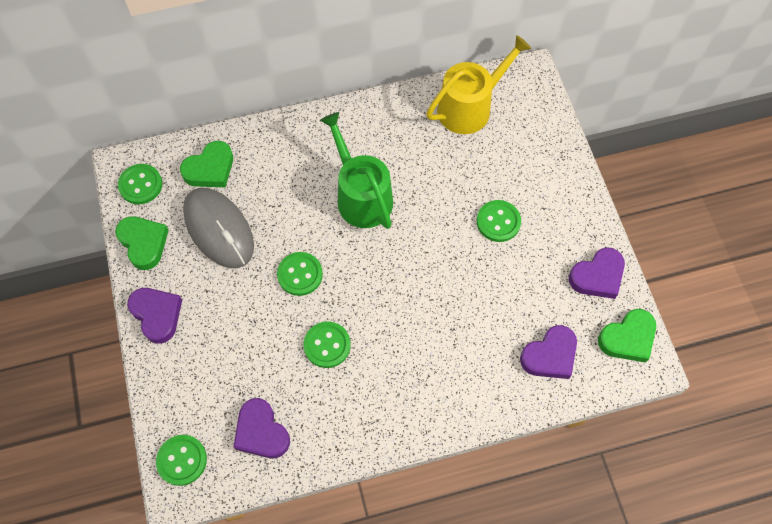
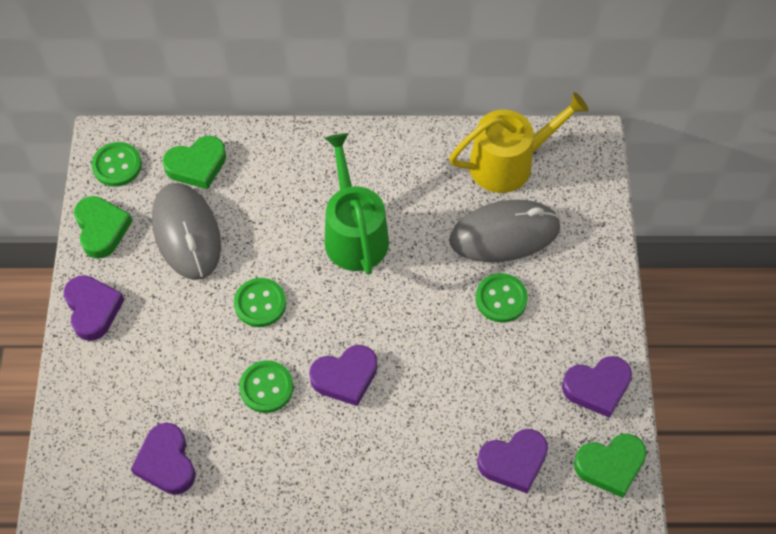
camera: 15 degrees right, 5 degrees down
green button [156,435,207,486] -> none
none -> purple heart [309,345,377,406]
none -> grey mouse [450,200,561,262]

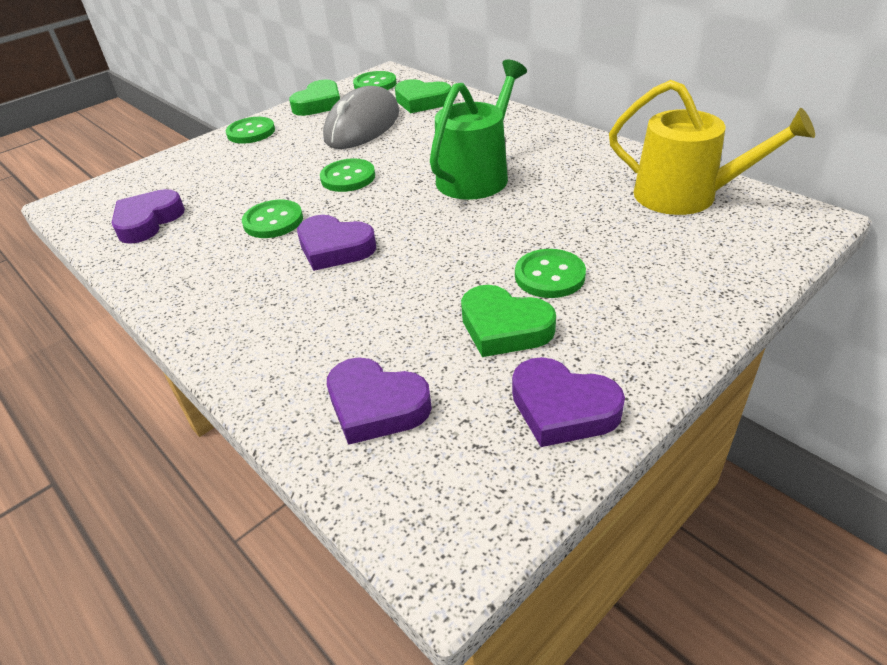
camera: 50 degrees right, 20 degrees down
purple heart [64,275,125,341] -> green button [226,117,275,143]
grey mouse [450,200,561,262] -> none
green heart [574,434,647,498] -> green heart moved to [461,285,556,357]

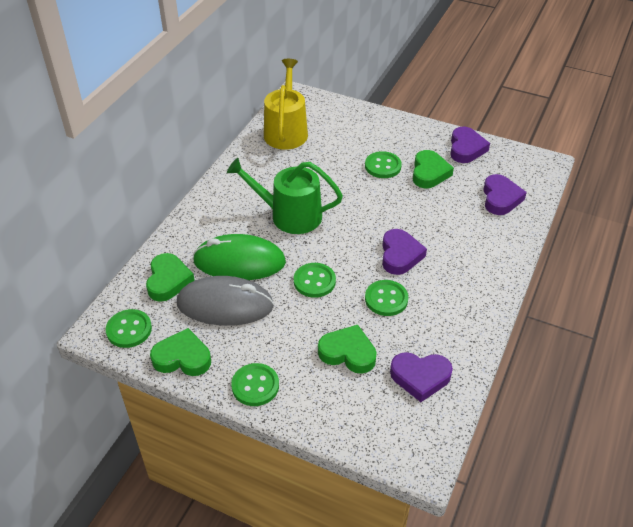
camera: 115 degrees left, 5 degrees up
none -> green mouse [193,234,286,280]
none -> green heart [318,325,377,374]

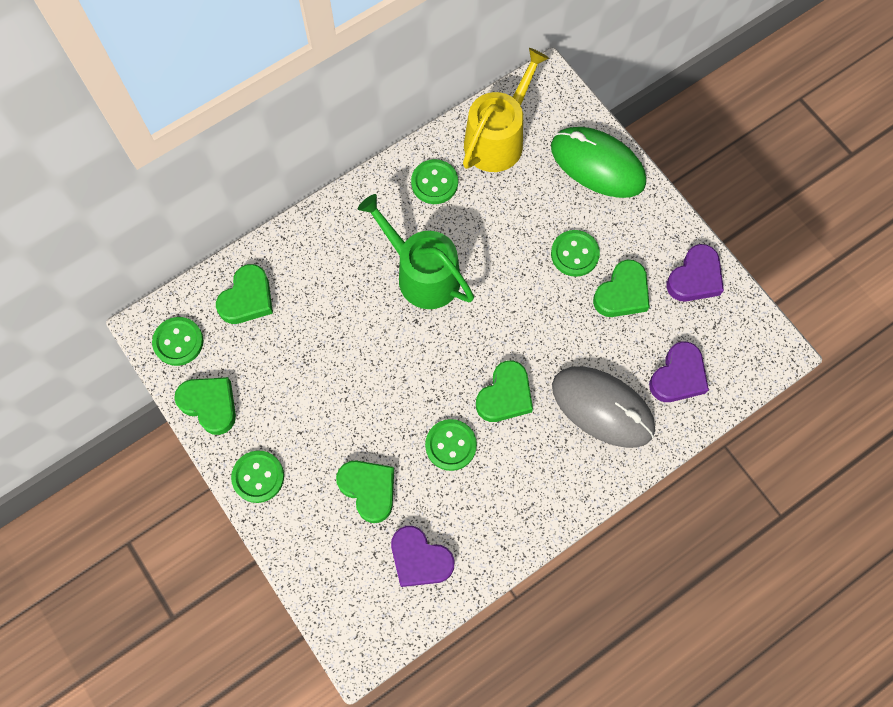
camera: 30 degrees right, 25 degrees up
grey mouse [177,276,274,326] -> grey mouse moved to [552,366,655,448]
green mouse [193,234,286,280] -> green mouse moved to [551,127,646,198]
green button [294,263,336,298] -> green button moved to [411,159,458,204]
purple heart [382,229,427,275] -> green heart [476,360,533,422]

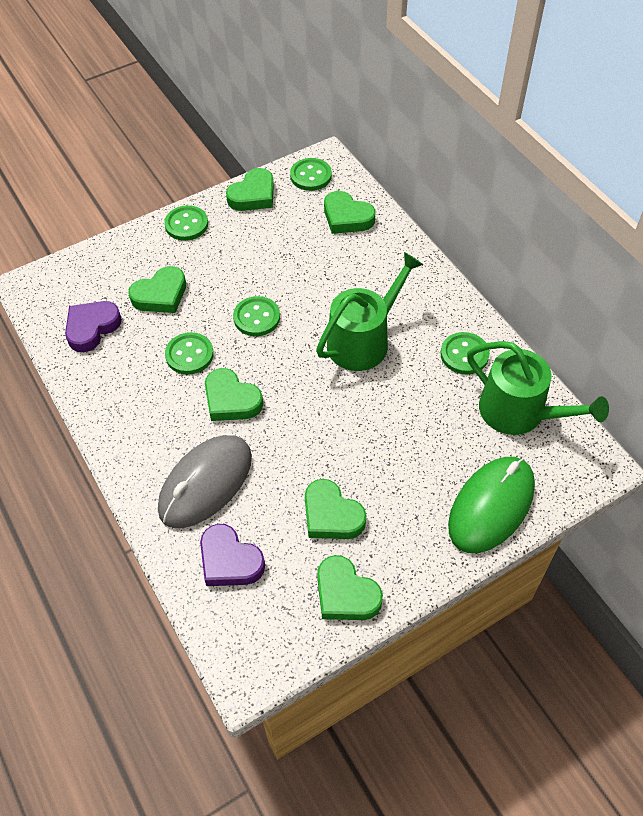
camera: 95 degrees right, 15 degrees down
yellow watering can [463,48,549,172] -> green watering can [467,341,609,435]
green button [551,230,600,277] -> green button moved to [233,296,280,336]
purple heart [666,244,724,302] -> green heart [317,555,383,620]

